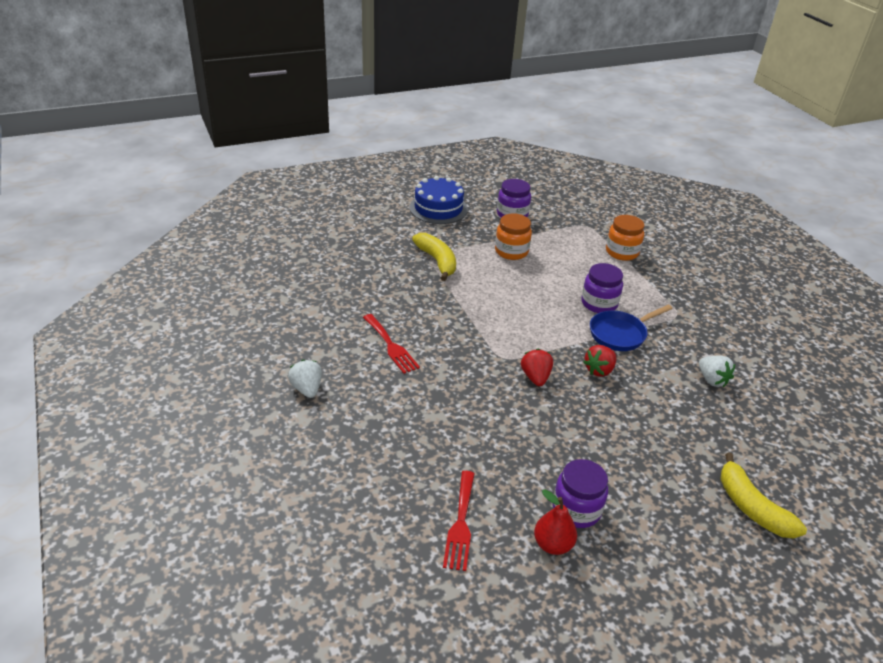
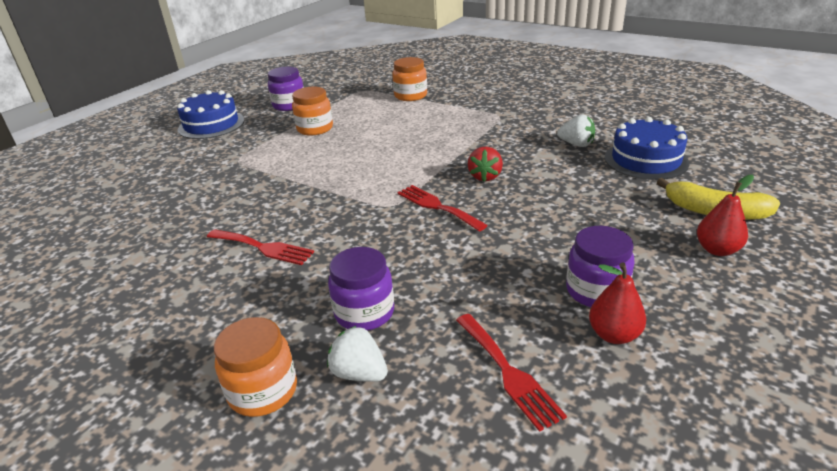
camera: 30 degrees left, 5 degrees down
white strawberry [288,360,322,398] -> white strawberry moved to [327,326,388,382]
yellow banana [412,233,456,281] -> none
red strawberry [521,349,553,386] -> red fork [398,185,488,232]
purple jar [581,263,623,313] -> purple jar moved to [328,247,394,331]
blue pan [590,304,673,351] -> none
none -> orange jar [214,317,297,417]
none -> blue cake [605,117,689,180]
none -> red pear [697,175,754,256]

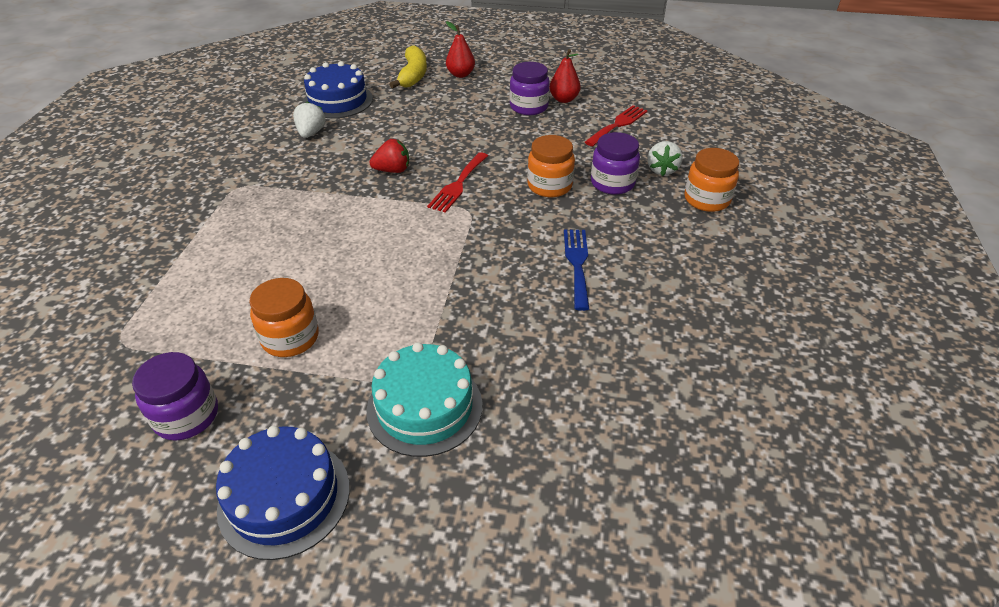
camera: 115 degrees left, 10 degrees up
red fork [207,229,314,265] -> blue fork [564,230,589,311]
orange jar [392,57,427,101] -> orange jar moved to [527,135,575,197]
none -> turquoise cake [366,342,482,457]

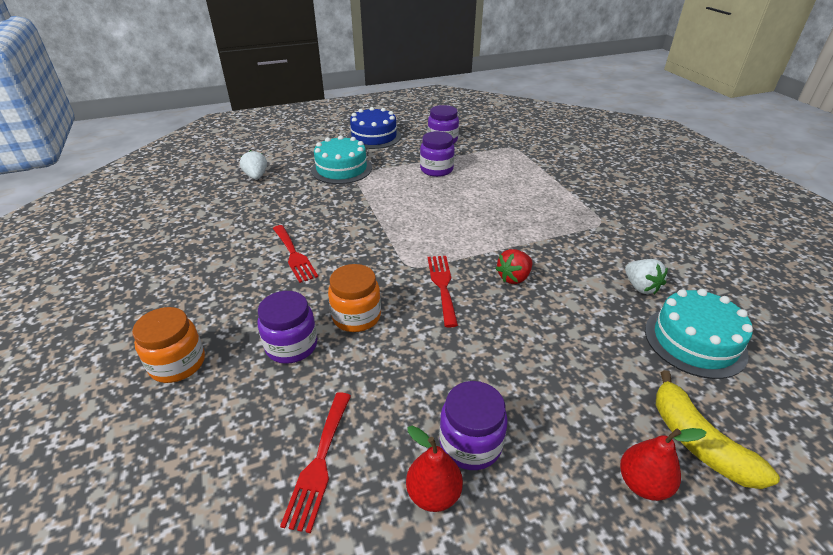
camera: 150 degrees right, 5 degrees down
orange jar [250,278,319,357] -> purple jar [420,131,455,177]
blue cake [302,61,373,119] -> turquoise cake [645,289,753,379]
blue fork [564,230,589,311] -> red fork [273,225,318,283]
white strawberry [648,141,683,176] -> white strawberry moved to [240,150,267,179]

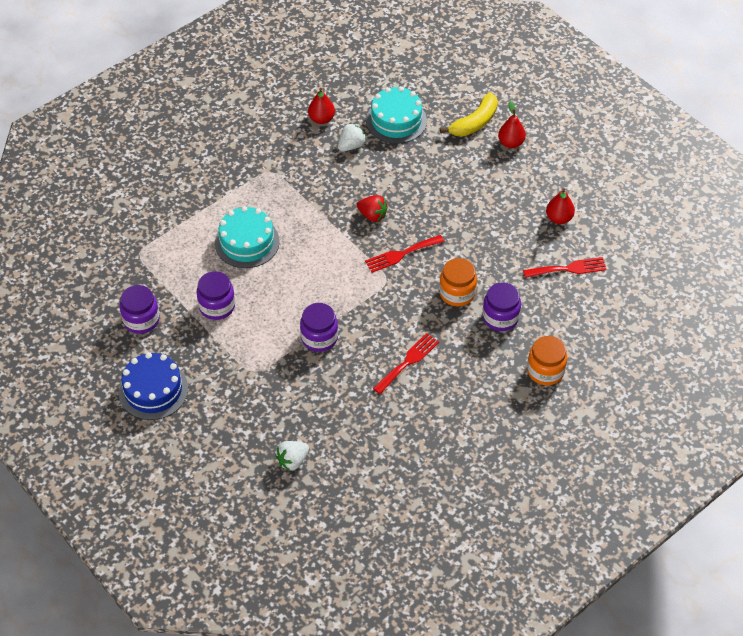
camera: 110 degrees left, 15 degrees up
turquoise cake [311,135,372,184] -> turquoise cake moved to [215,206,280,268]
purple jar [439,381,508,470] -> purple jar moved to [300,303,338,352]
none -> red pear [308,88,335,124]

